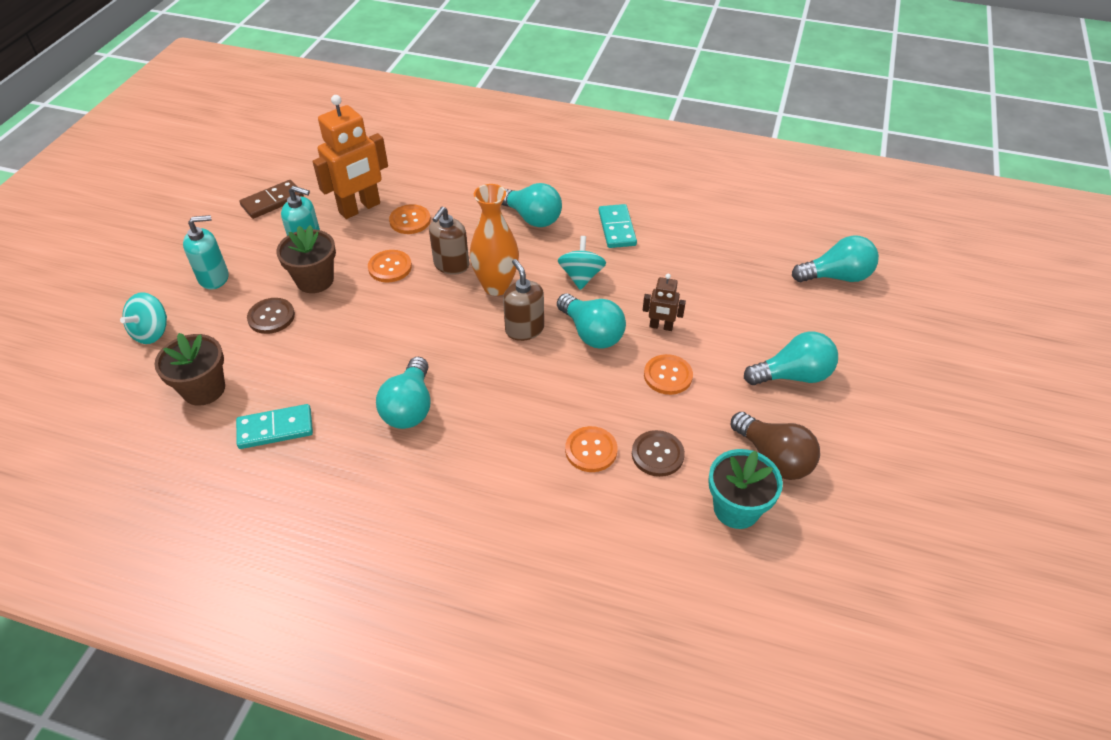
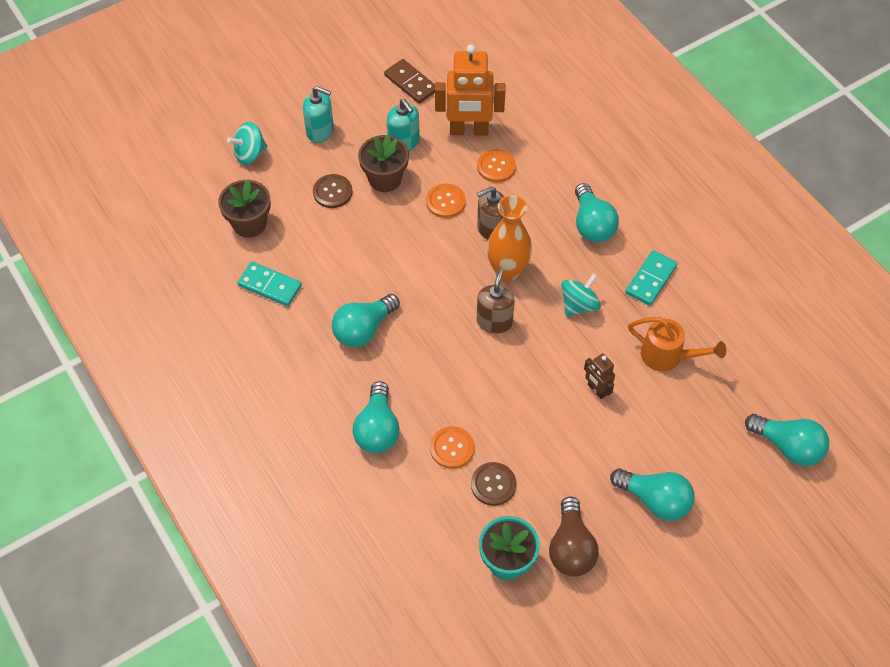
camera: 40 degrees right, 10 degrees up
brown domino [239,180,304,219] -> brown domino turned 45 degrees clockwise [384,59,435,104]
turquoise light bulb [557,294,626,349] -> turquoise light bulb moved to [353,381,400,453]
orange button [644,354,693,395] -> none
none -> orange watering can [628,317,726,372]

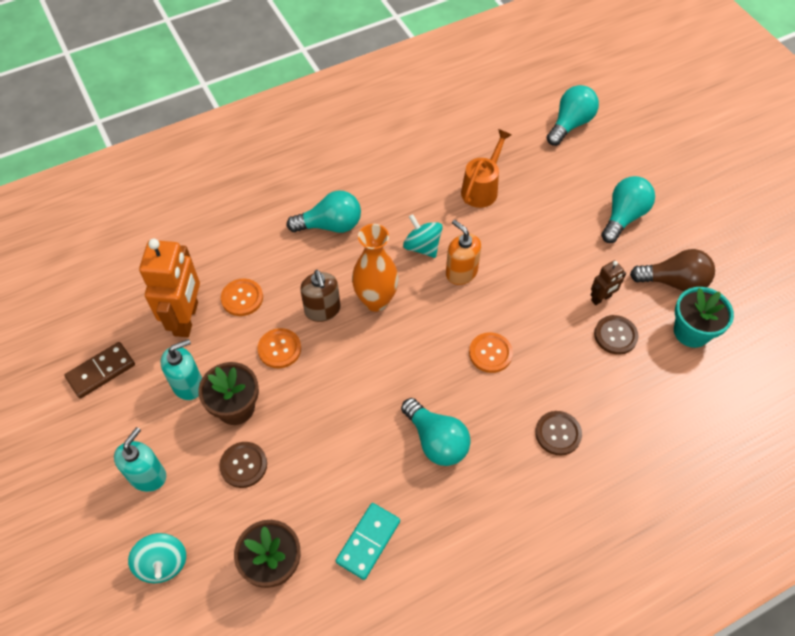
camera: 85 degrees left, 0 degrees up
turquoise light bulb [353,381,400,453] -> brown button [535,411,582,455]
orange button [430,426,475,469] -> orange button moved to [469,332,513,373]
brown soap dispenser [477,268,515,334] -> none
brown robot [584,353,615,399] -> brown robot moved to [591,260,626,305]
turquoise domino [625,250,678,306] -> none
none -> orange soap dispenser [446,220,481,285]

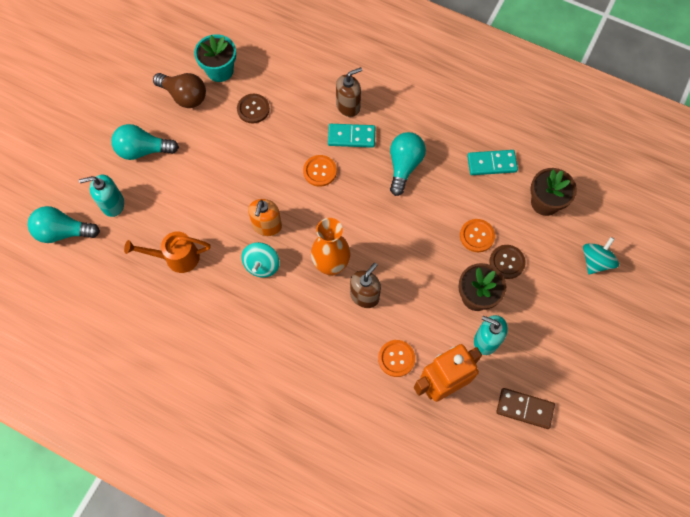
camera: 125 degrees left, 10 degrees up
turquoise soap dispenser [114,427,166,492] -> turquoise soap dispenser moved to [79,175,124,217]
orange button [257,328,301,368] -> orange button moved to [460,219,495,252]
turquoise light bulb [287,190,361,233] -> none
brown button [535,411,582,455] -> brown soap dispenser [336,67,362,117]
brown robot [591,260,626,305] -> none
brown light bulb [630,249,715,292] -> brown light bulb turned 150 degrees clockwise [153,73,206,108]
none -> turquoise domino [328,124,375,148]

